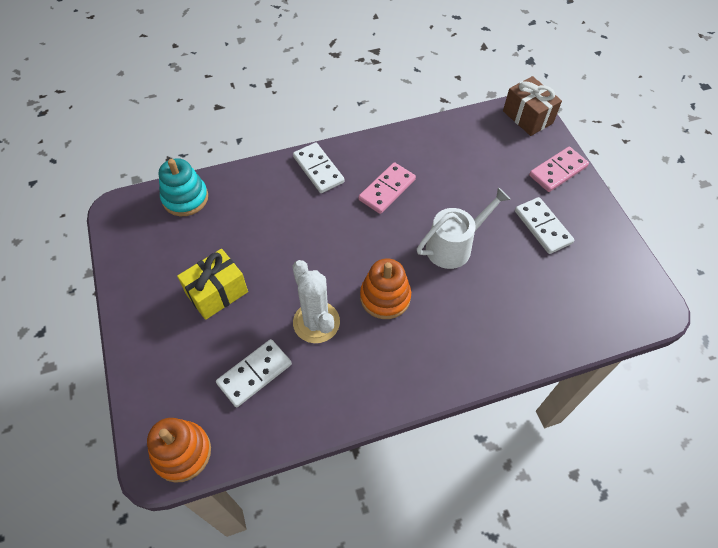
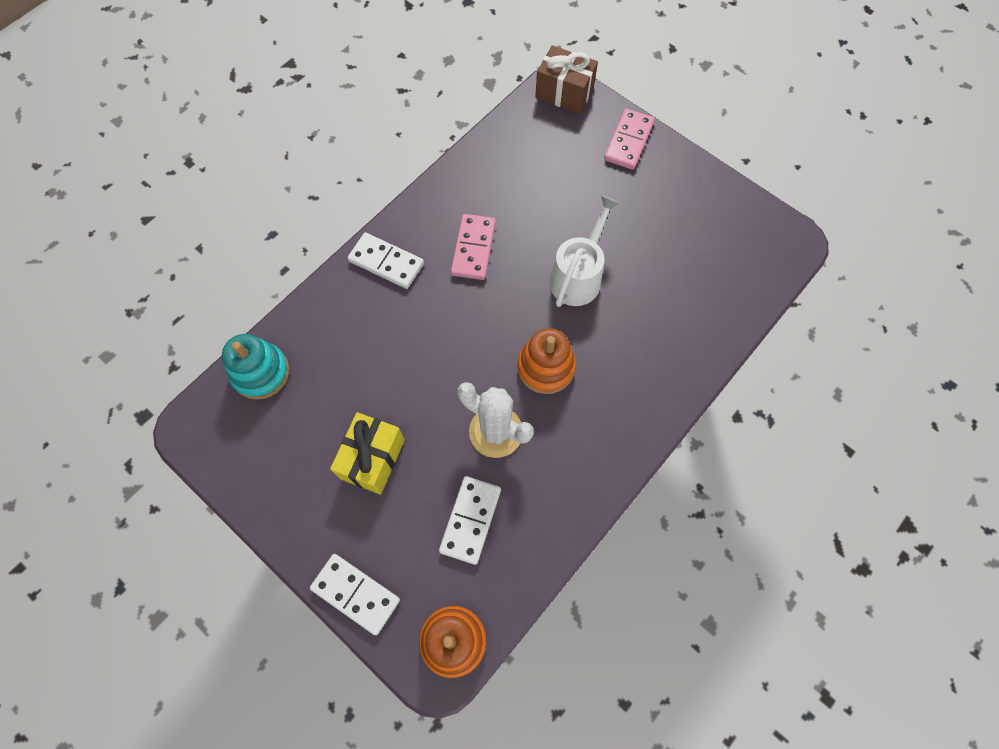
camera: 30 degrees left, 10 degrees up
white domino [515,197,574,254] -> white domino moved to [310,554,400,635]

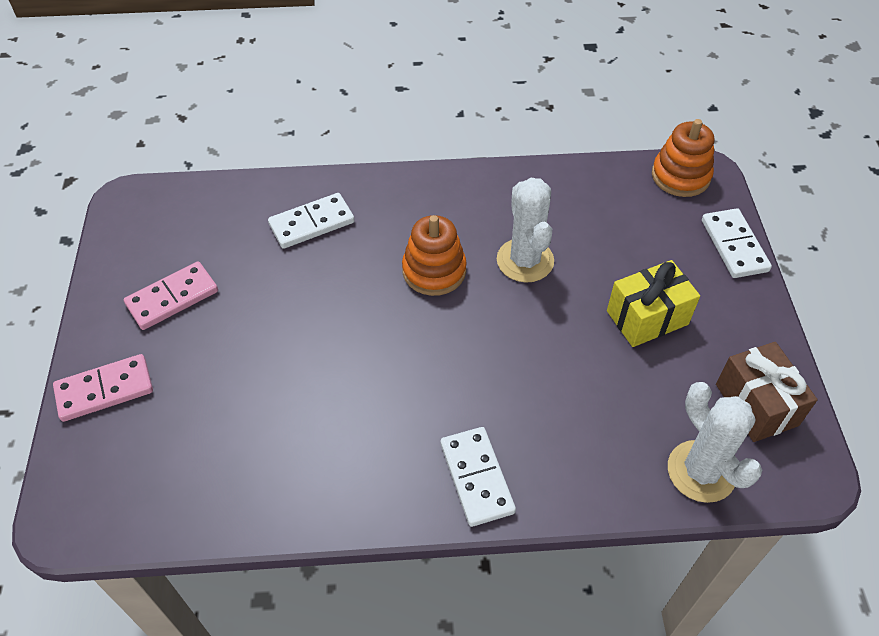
camera: 135 degrees left, 15 degrees down
turquoise stacking toy [222,334,289,400] -> white cactus [668,382,762,503]
white domino [439,476,501,565] -> white domino moved to [268,193,355,249]
pink domino [451,214,496,280] -> pink domino moved to [124,261,218,330]
brown gift [535,45,598,114] -> brown gift moved to [716,342,818,442]
white watering can [549,195,619,307] -> none

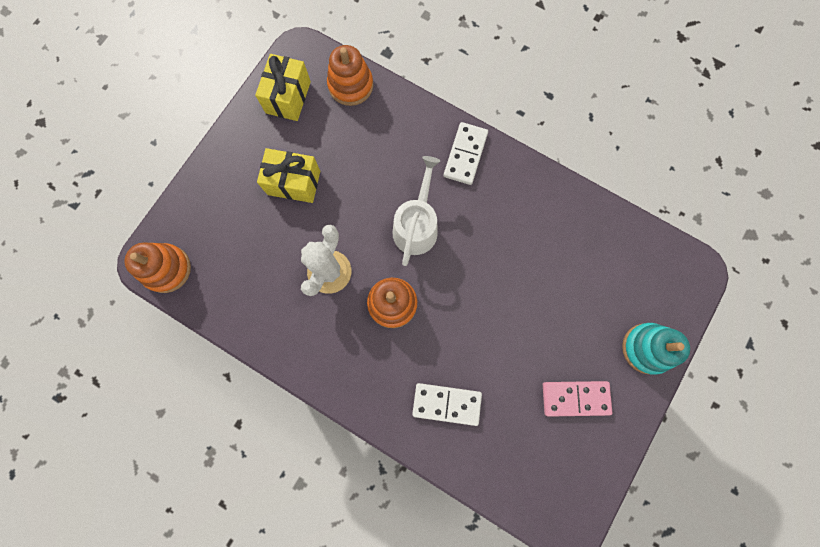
camera: 145 degrees left, 25 degrees up
pink domino [53,354,153,422] -> turquoise stacking toy [622,323,690,375]
white cactus [668,382,762,503] -> orange stacking toy [327,45,373,106]
white domino [702,208,772,278] -> none
brown gift [716,342,818,442] -> yellow gift [255,54,311,121]
none -> white watering can [392,156,440,266]

